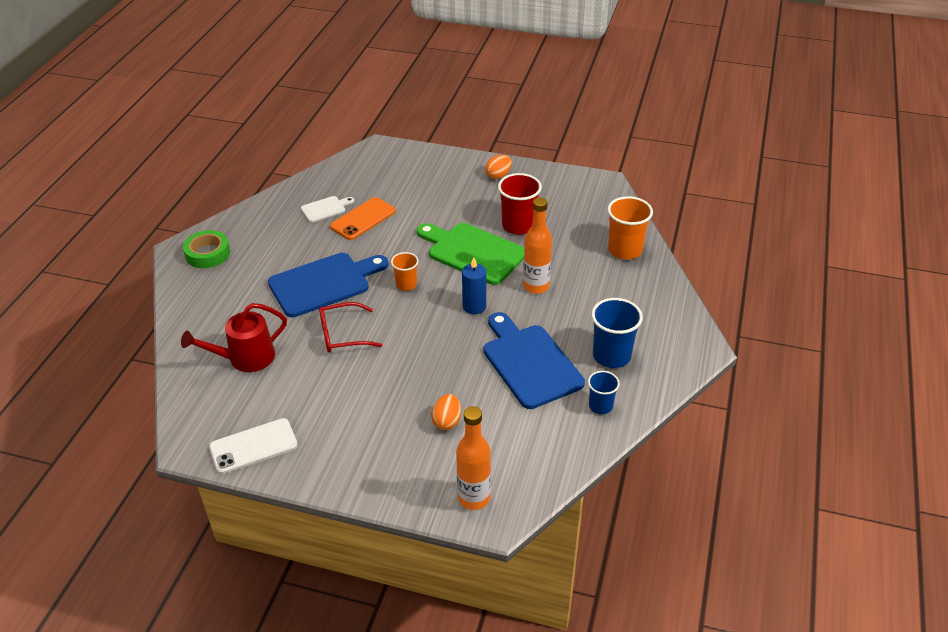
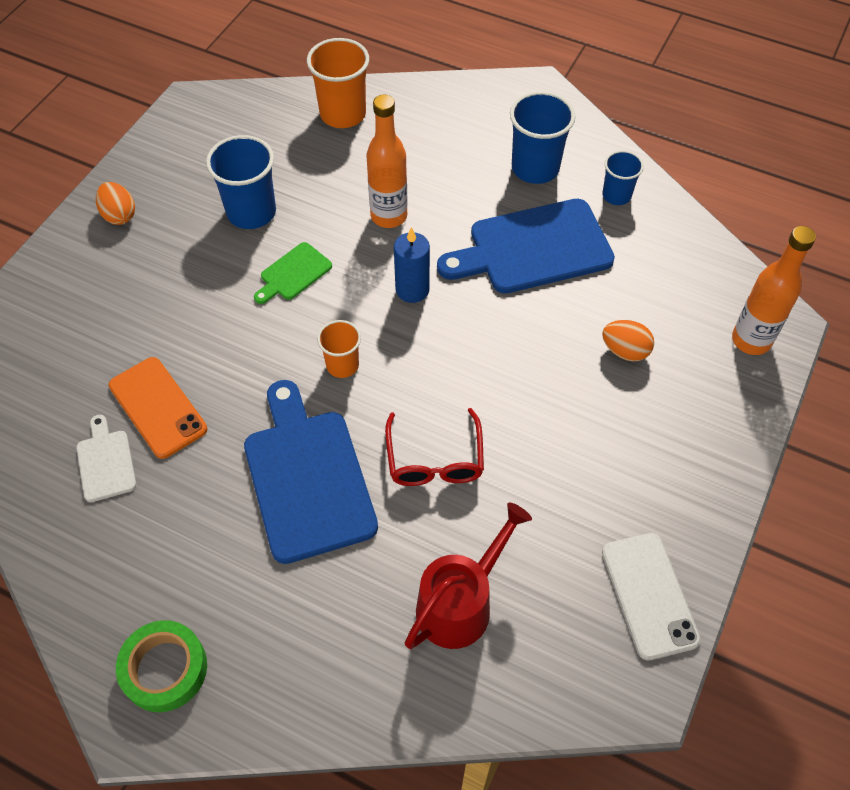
camera: 80 degrees left, 15 degrees up
red watering can [181,303,287,372] -> red watering can turned 120 degrees counterclockwise [405,502,532,649]
green cutting board [417,223,524,285] -> green cutting board [254,242,332,304], size x0.48
red cup [498,173,542,235] -> blue cup [206,135,276,229]

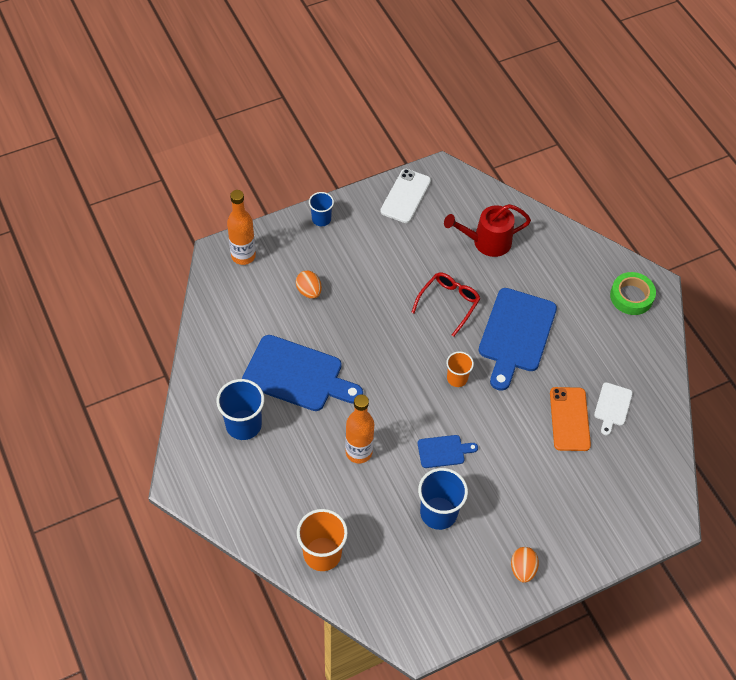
camera: 145 degrees left, 0 degrees up
green cutting board [254,242,332,304] -> blue cutting board [418,435,478,468]
blue candle [394,227,430,303] -> none
blue cup [602,150,644,205] -> blue cup moved to [309,192,334,226]

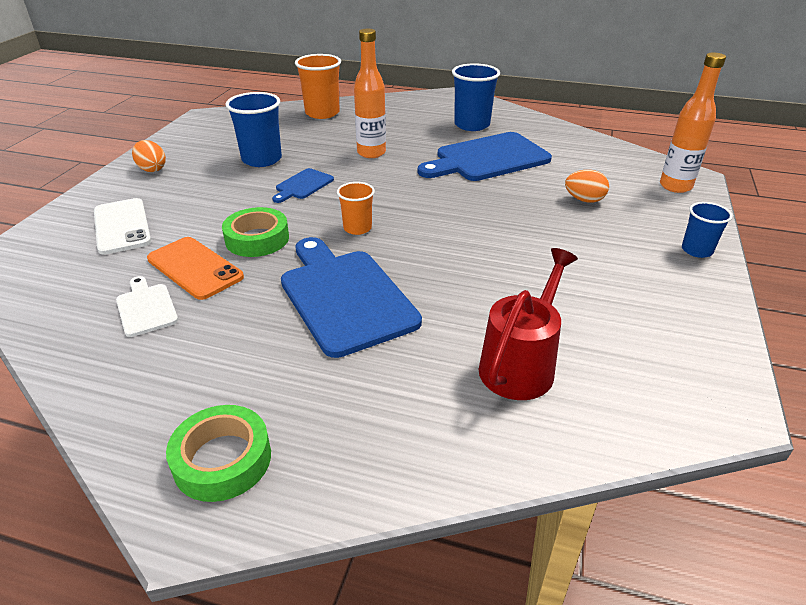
camera: 135 degrees right, 20 degrees down
white phone [380,169,431,223] -> white phone moved to [94,198,151,255]
red glasses [411,273,481,337] -> none
none -> green tape [222,207,289,257]

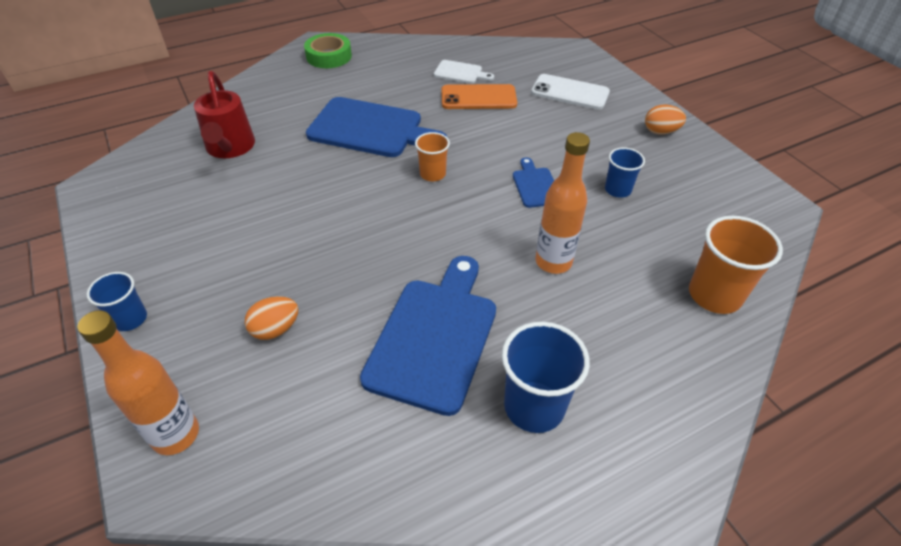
camera: 135 degrees right, 10 degrees up
green tape [222,207,289,257] -> none
blue cup [225,92,282,167] -> blue cup [605,147,645,198], size x0.60

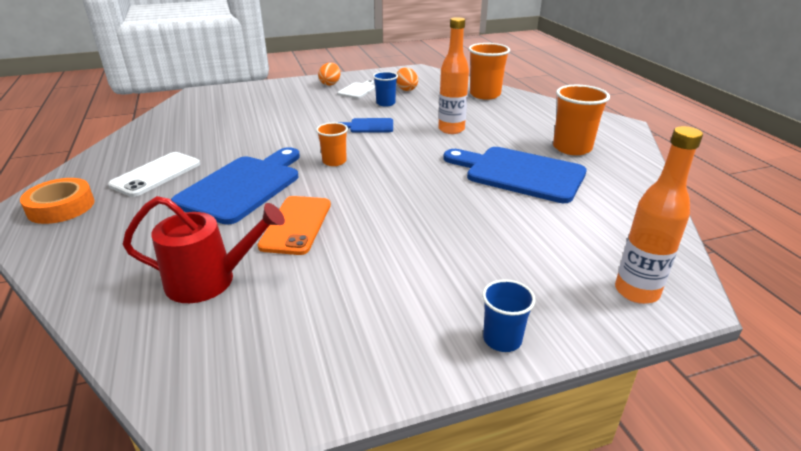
camera: 80 degrees left, 15 degrees down
orange egg [245,296,298,340] -> orange egg moved to [396,68,418,91]
green tape [304,33,352,68] -> orange tape [20,178,95,224]
white cutting board [434,60,494,84] -> white cutting board moved to [337,80,375,99]
orange phone [441,84,517,109] -> orange phone moved to [258,196,331,255]
blue cup [502,322,590,433] -> orange cup [553,85,610,155]
white phone [531,74,610,110] -> white phone moved to [108,152,200,197]

